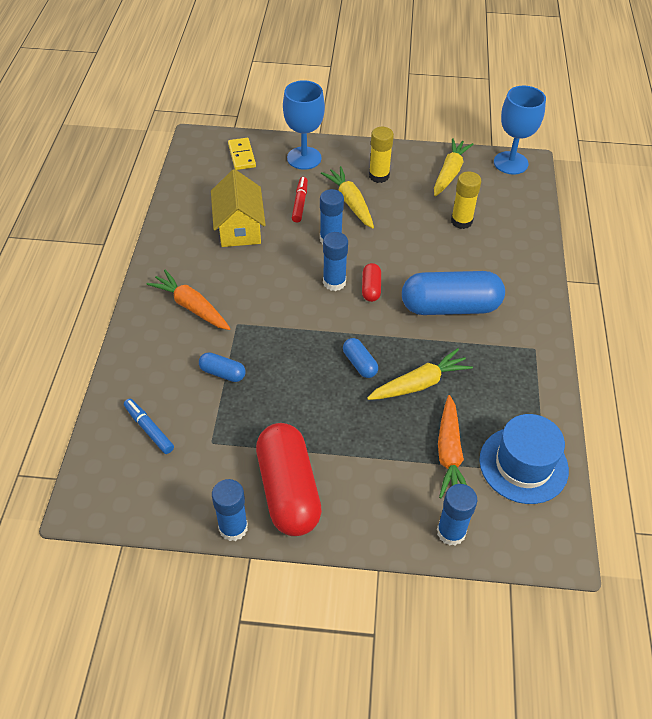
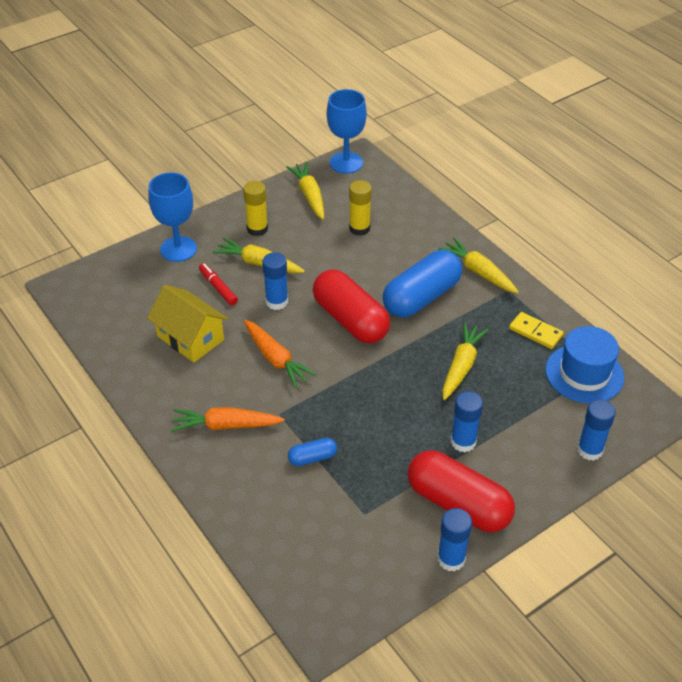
camera: 40 degrees left, 5 degrees down
blue marker [124,399,174,454] -> none
yellow domino [228,138,256,170] -> yellow domino moved to [509,312,564,349]
blue glue stick [323,232,348,291] -> blue glue stick moved to [451,391,483,452]
blue capsule [343,338,378,378] -> none
red capsule [362,263,381,302] -> red capsule [313,270,390,343], size x2.20
orange carrot [438,395,467,498] -> orange carrot moved to [244,320,317,388]
none -> yellow carrot [438,238,519,294]

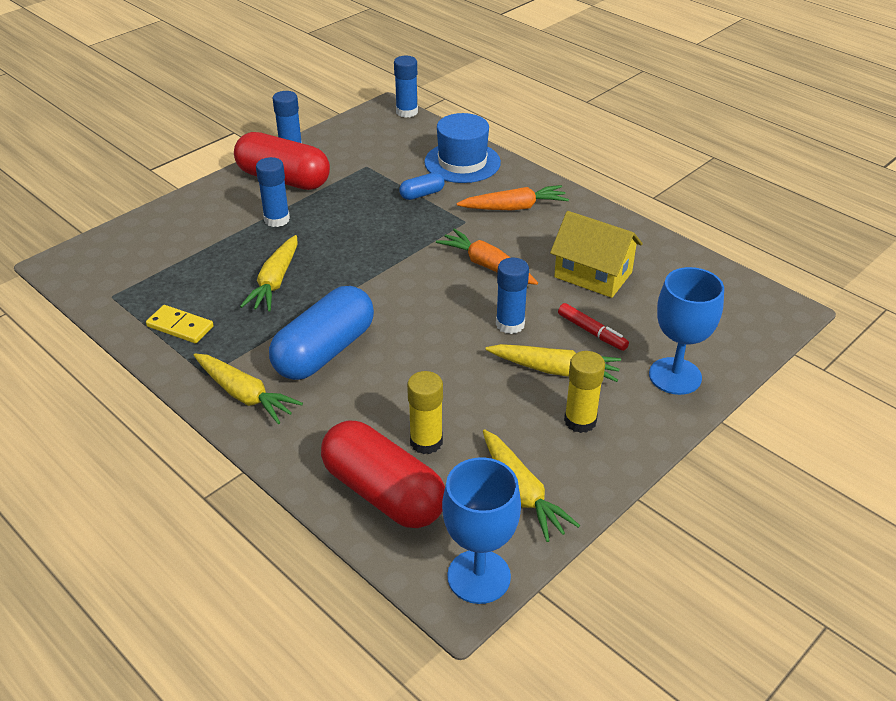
camera: 170 degrees right, 5 degrees down
red capsule [313,270,390,343] -> red capsule moved to [321,421,445,528]
blue hat [545,326,624,403] -> blue hat moved to [424,113,501,183]
blue glue stick [577,399,616,461] -> blue glue stick moved to [394,56,418,118]

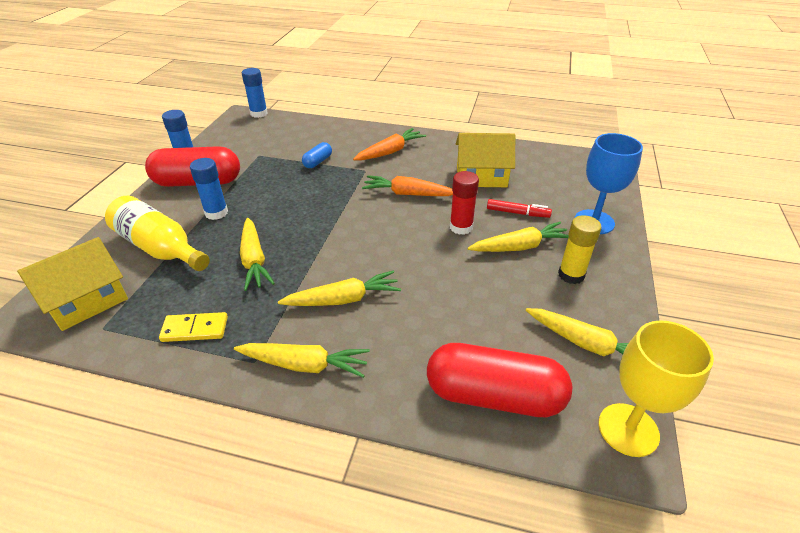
camera: 30 degrees left, 0 degrees up
blue capsule [269,286,374,380] -> yellow carrot [278,271,401,306]
yellow glue stick [407,371,443,454] -> none
blue hat [424,113,501,183] -> none
blue goblet [442,457,521,604] -> yellow goblet [598,320,714,457]
blue glue stick [496,258,529,334] -> red glue stick [450,171,479,235]
none -> yellow house [17,237,128,331]
none -> yellow bottle [105,196,210,271]

